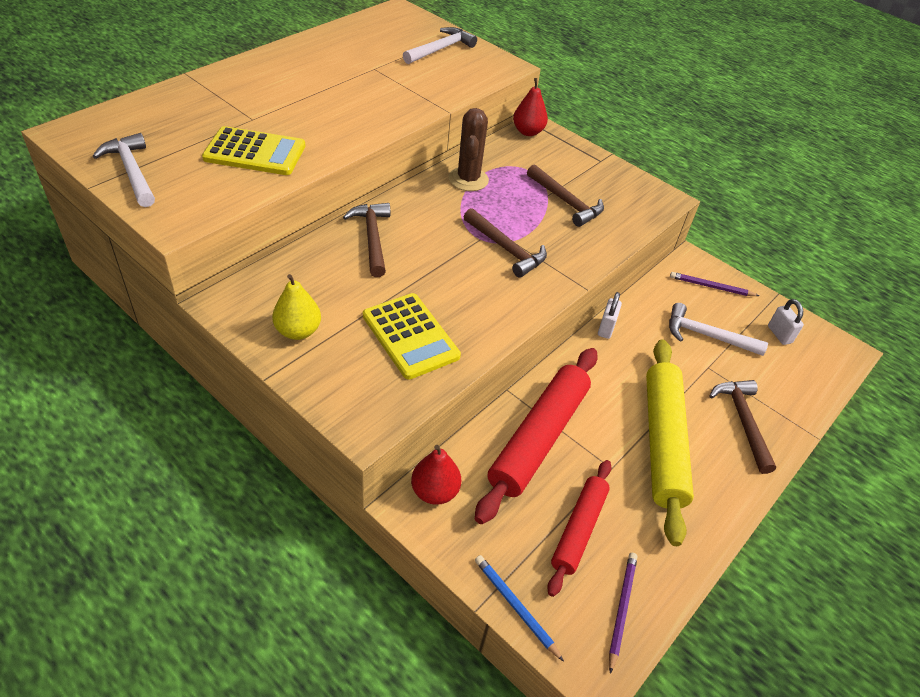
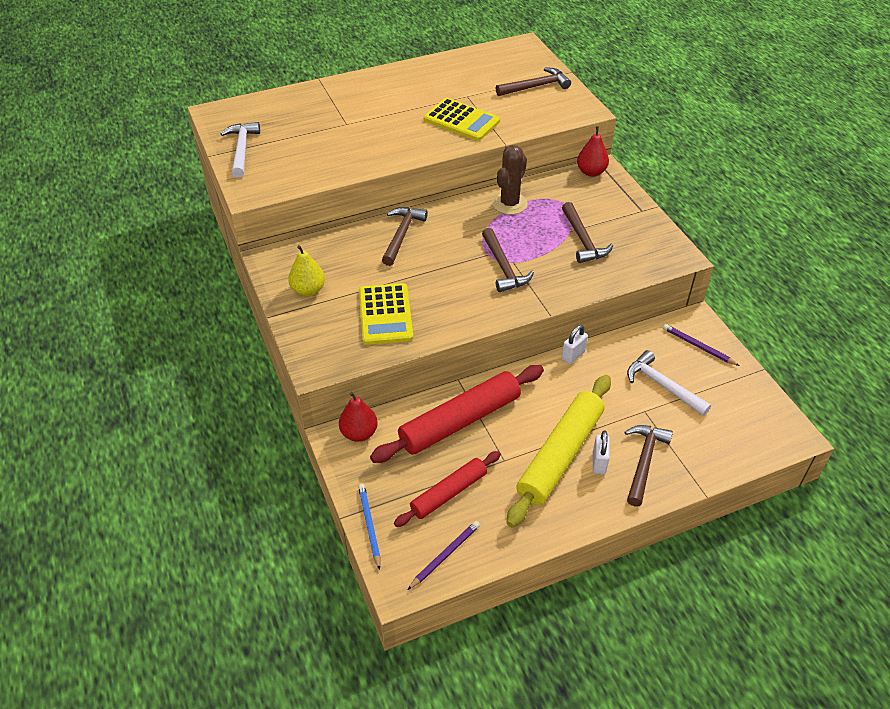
camera: 30 degrees right, 0 degrees up
yellow calculator [202,126,305,175] -> yellow calculator moved to [423,98,500,141]
white hammer [403,27,477,64] -> brown hammer [496,67,571,96]
white padlock [768,299,804,345] -> white padlock moved to [593,430,610,474]

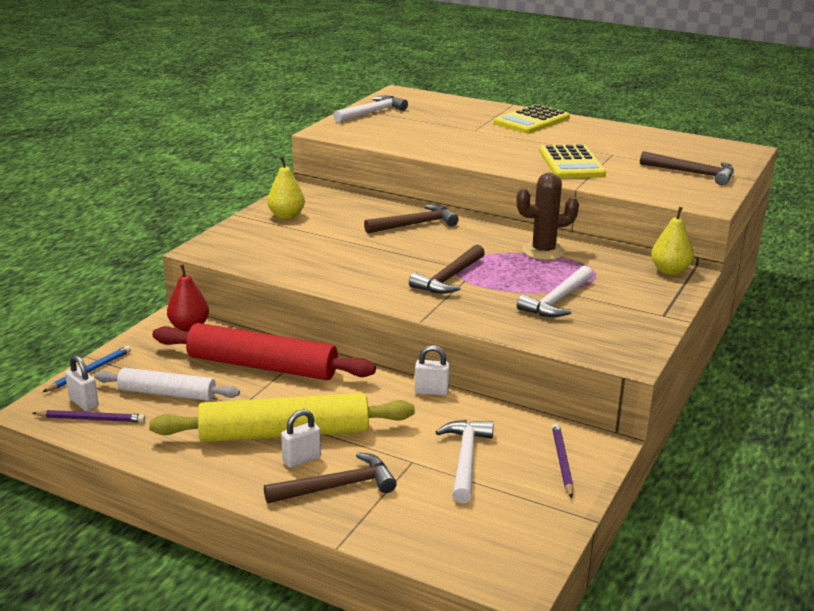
camera: 50 degrees right, 20 degrees down
yellow calculator [359,283,413,345] -> yellow calculator moved to [493,104,570,134]
red rolling pin [394,451,501,527] -> white rolling pin [95,368,240,401]
brown hammer [562,202,613,263] -> white hammer [517,266,593,317]
red pear [577,126,609,177] -> yellow pear [651,207,694,275]
none -> white padlock [65,355,99,411]

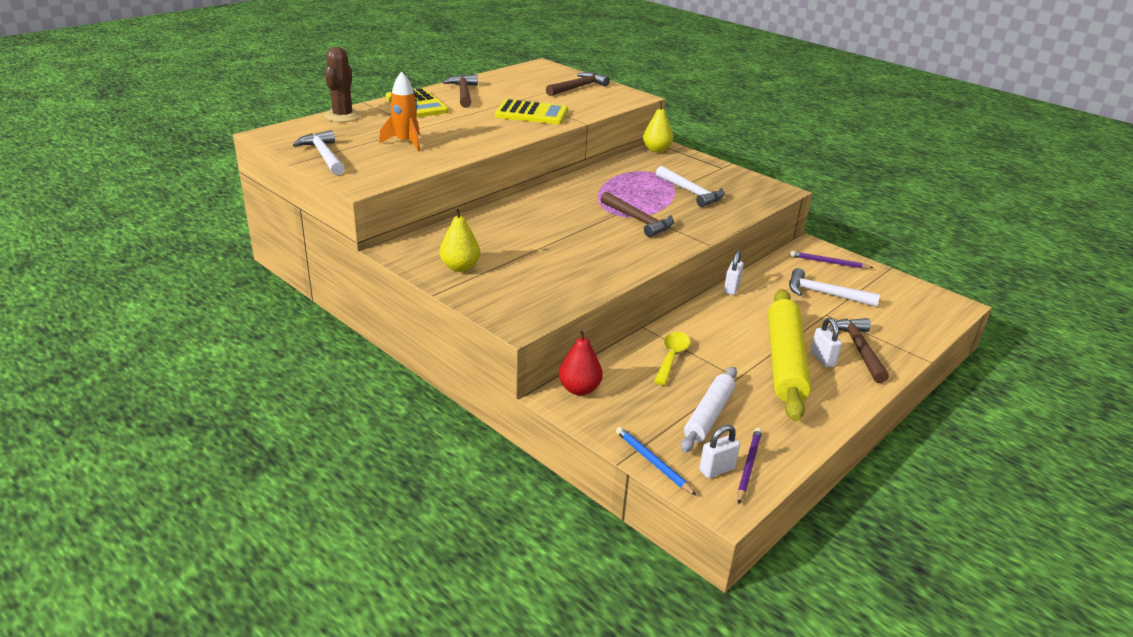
camera: 75 degrees left, 5 degrees up
red rolling pin [152,323,376,380] -> yellow spoon [654,332,690,385]
brown hammer [364,205,459,233] -> brown hammer moved to [443,75,478,108]
brown cactus [516,173,579,260] -> brown cactus moved to [324,47,361,122]
none -> orange rocket [379,71,420,151]

